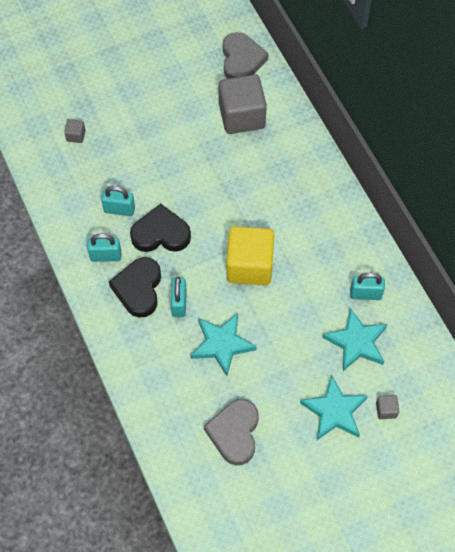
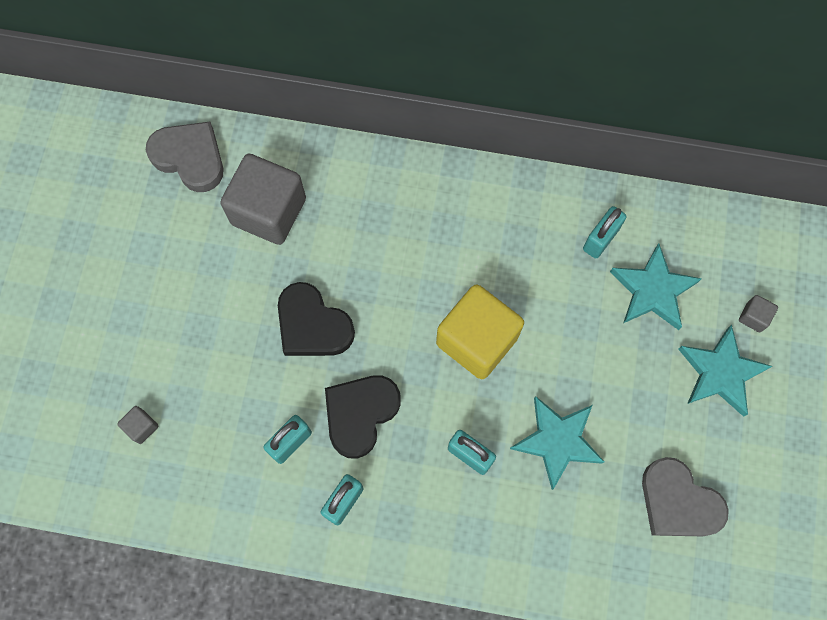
camera: 55 degrees left, 10 degrees up
black heart [109,257,161,318] -> black heart moved to [278,282,355,356]

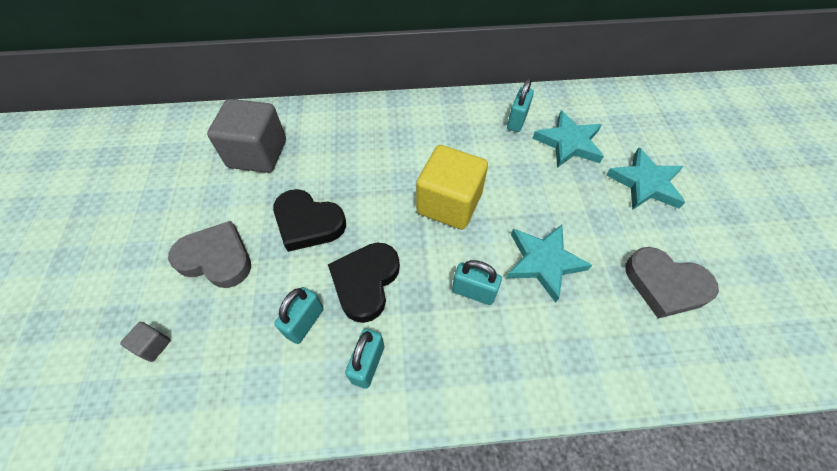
camera: 15 degrees left, 15 degrees down
grey heart [146,122,223,192] -> grey heart moved to [168,221,251,288]
grey cube [739,295,778,332] -> none

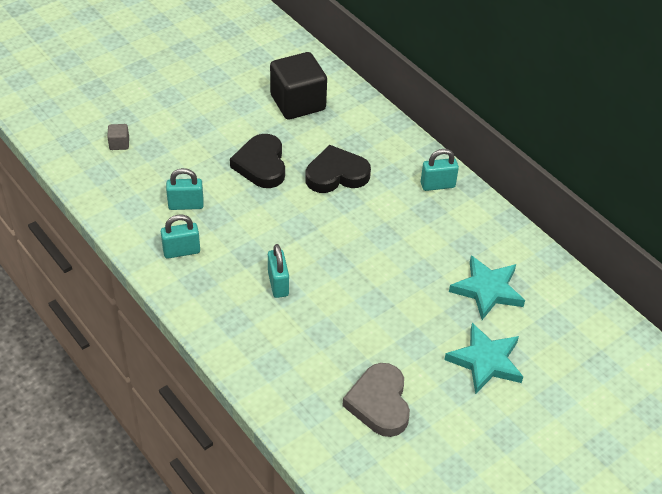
camera: 55 degrees right, 10 degrees down
grey heart [168,221,251,288] -> none
grey cube [207,99,286,173] -> black cube [270,52,327,120]
black heart [328,243,400,323] -> black heart moved to [305,145,371,193]
yellow cube [416,145,488,229] -> none
turquoise star [506,225,592,303] -> none
turquoise padlock [507,79,534,132] -> turquoise padlock moved to [421,149,459,191]

